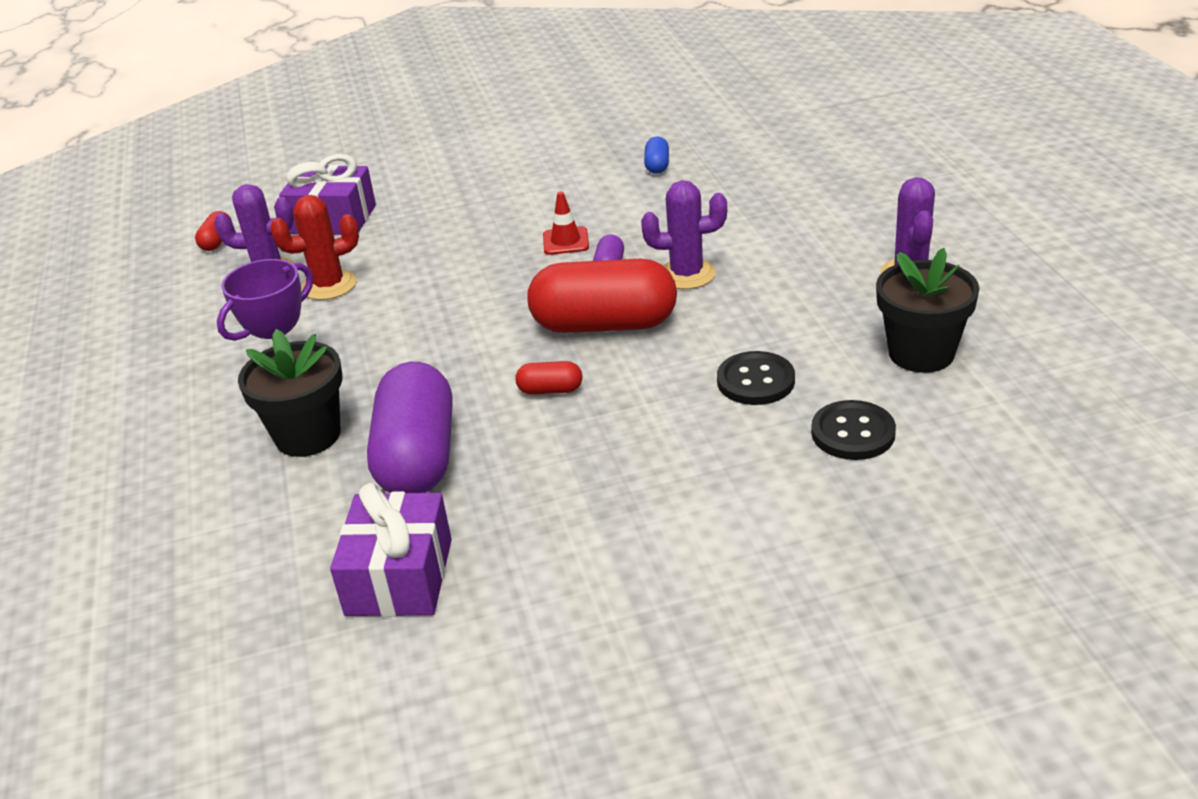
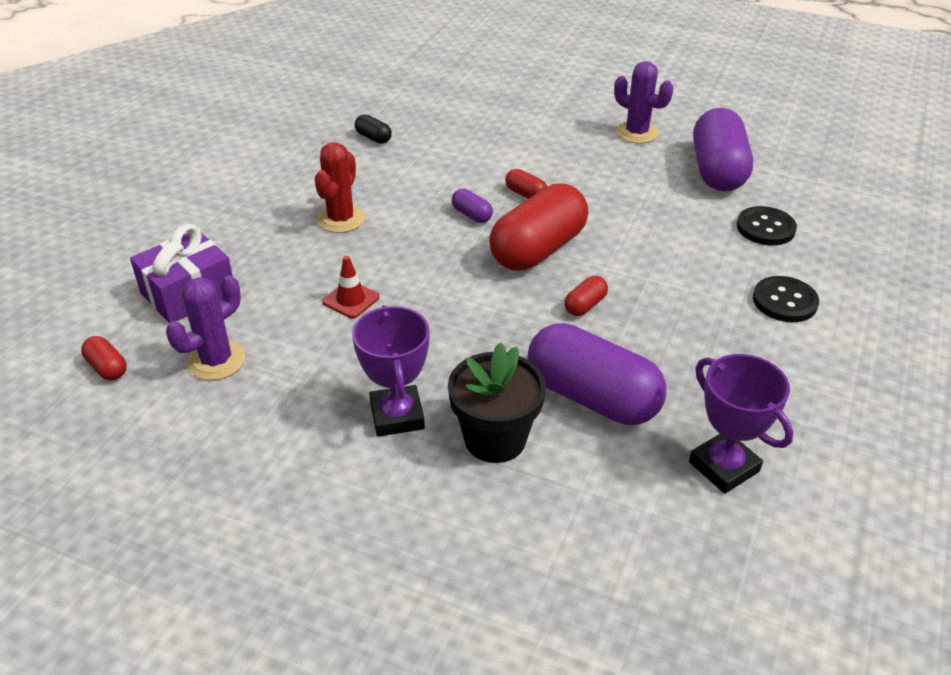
camera: 55 degrees left, 5 degrees up
red cactus [270,195,359,300] -> red cactus moved to [315,142,365,233]
purple gift [330,483,452,617] -> purple trophy [689,354,793,494]
red traffic cone [543,192,589,255] -> red traffic cone moved to [322,256,379,318]
purple cactus [641,180,727,289] -> red capsule [505,169,547,199]
blue capsule [644,136,669,174] -> black capsule [355,114,392,144]
black button [717,351,795,405] -> black button moved to [753,276,819,322]
black flower pot [876,248,980,373] -> purple capsule [693,108,753,191]

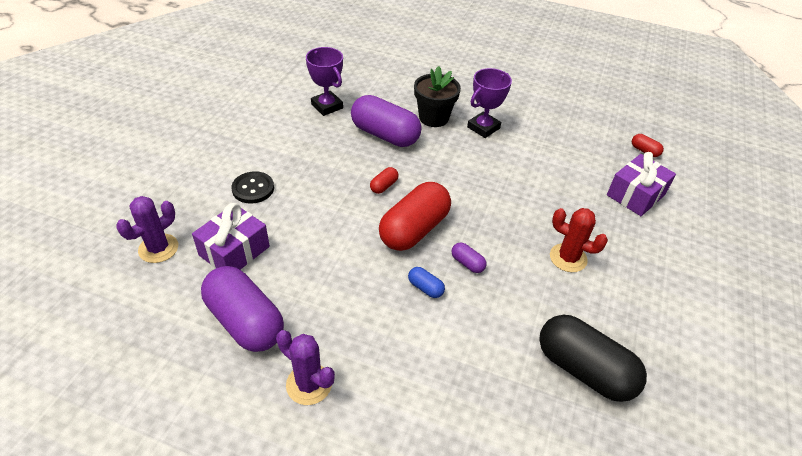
camera: 175 degrees right, 5 degrees up
purple cactus [166,275,245,380] -> purple cactus moved to [116,196,178,263]
red cactus [315,142,365,233] -> red cactus turned 75 degrees counterclockwise [550,208,608,272]
red traffic cone [322,256,379,318] -> none
purple trophy [352,305,430,437] -> purple trophy turned 60 degrees clockwise [467,68,512,138]
black capsule [355,114,392,144] -> black capsule [539,315,647,402], size x2.36
red capsule [505,169,547,199] -> blue capsule [408,267,445,298]
purple capsule [693,108,753,191] -> purple capsule turned 45 degrees counterclockwise [201,266,284,352]
black button [737,206,797,245] -> purple gift [192,203,270,270]

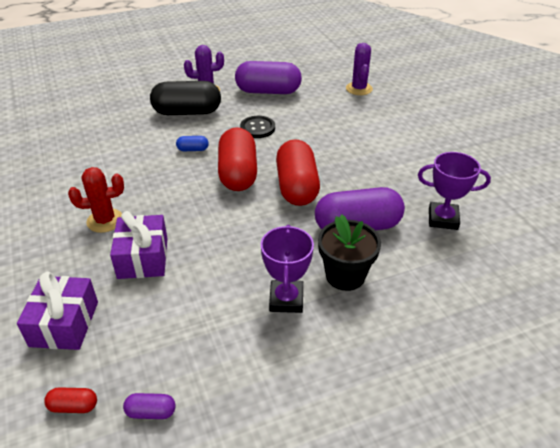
camera: 140 degrees right, 5 degrees down
purple gift [192,203,270,270] -> purple gift moved to [110,211,168,279]
black button [231,171,274,204] -> black button moved to [240,116,275,138]
red capsule [370,167,399,194] -> red capsule [276,139,320,206], size x2.36
purple capsule [452,242,487,273] -> purple capsule moved to [123,393,176,419]
black capsule [539,315,647,402] -> black capsule moved to [150,81,221,115]

